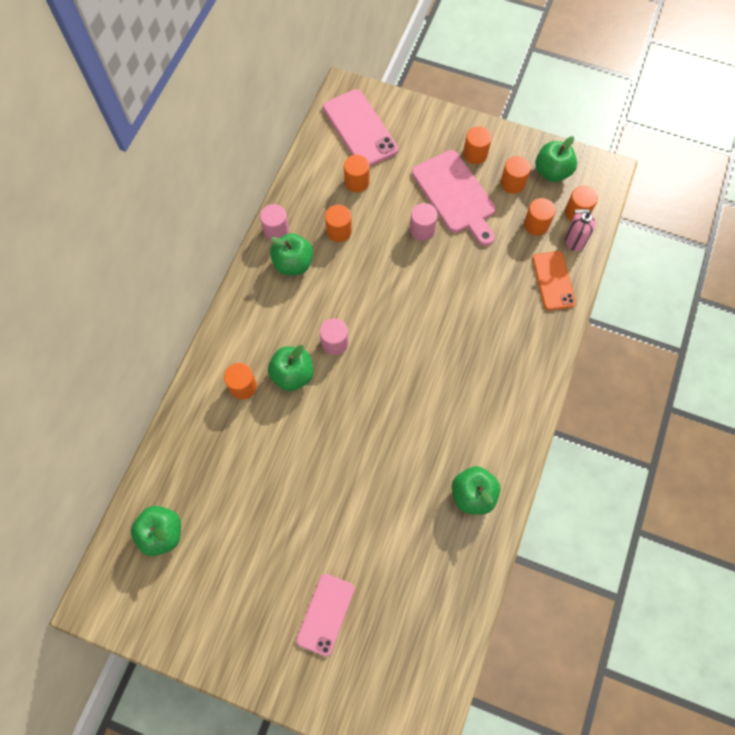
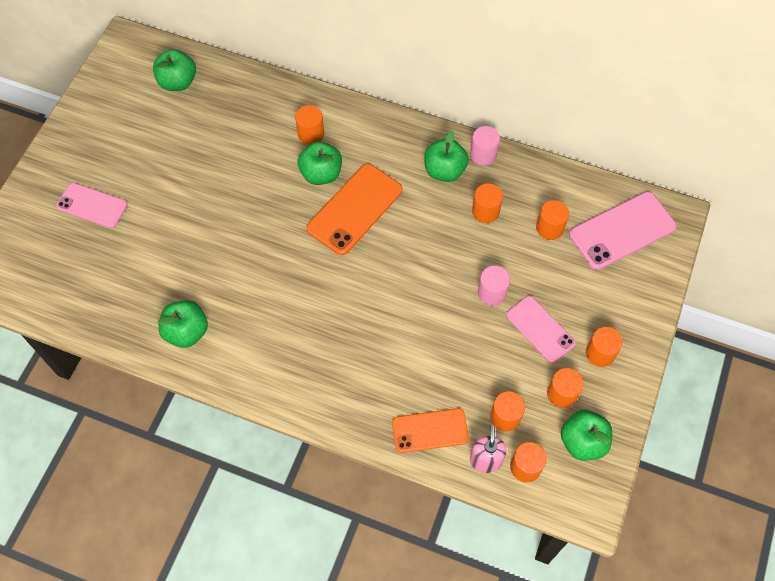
camera: 90 degrees right, 5 degrees down
pink cylinder [320,318,348,355] -> orange phone [307,164,403,255]
pink cutting board [412,150,496,246] -> pink phone [506,296,576,363]

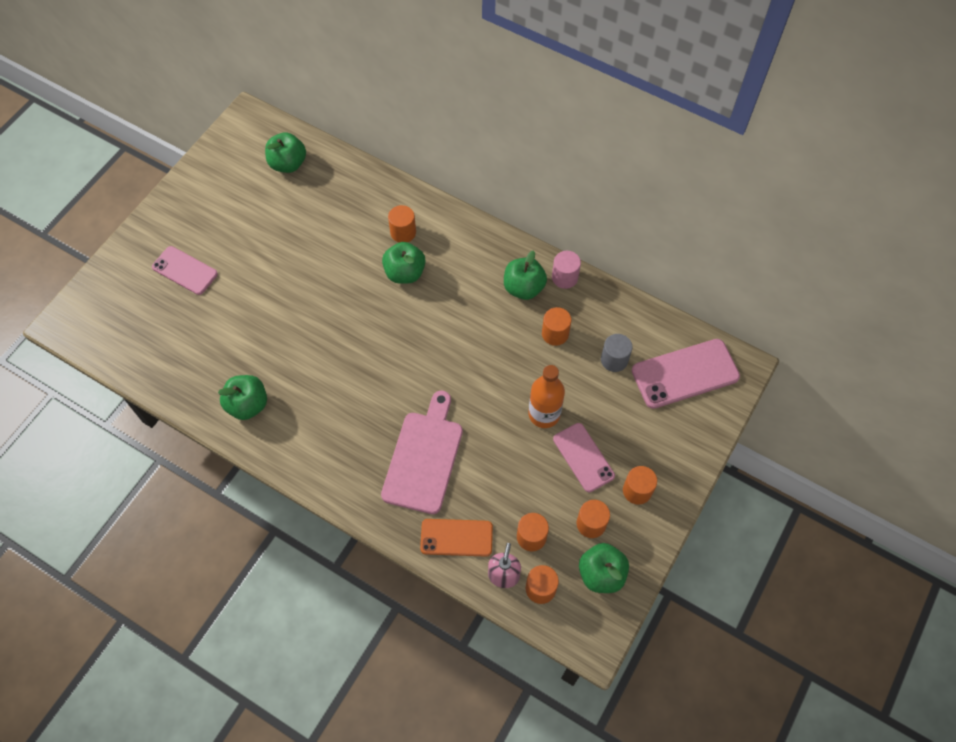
camera: 10 degrees right, 0 degrees up
orange phone [307,164,403,255] -> none
pink cylinder [478,266,510,306] -> orange bottle [528,365,565,428]
orange cylinder [536,200,569,240] -> grey cylinder [601,334,632,372]
none -> pink cutting board [381,391,463,514]

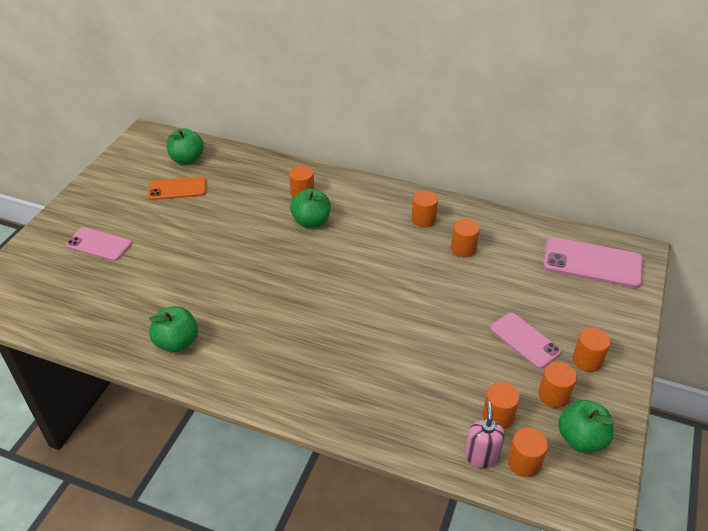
camera: 10 degrees left, 20 degrees down
pink cutting board [381,391,463,514] -> none
orange phone [420,519,493,557] -> orange phone moved to [148,177,206,200]
green apple [504,250,547,300] -> orange cylinder [411,190,438,228]
orange bottle [528,365,565,428] -> none
pink cylinder [552,251,581,289] -> none
grey cylinder [601,334,632,372] -> none
pink phone [632,339,740,409] -> pink phone turned 45 degrees clockwise [543,237,643,288]

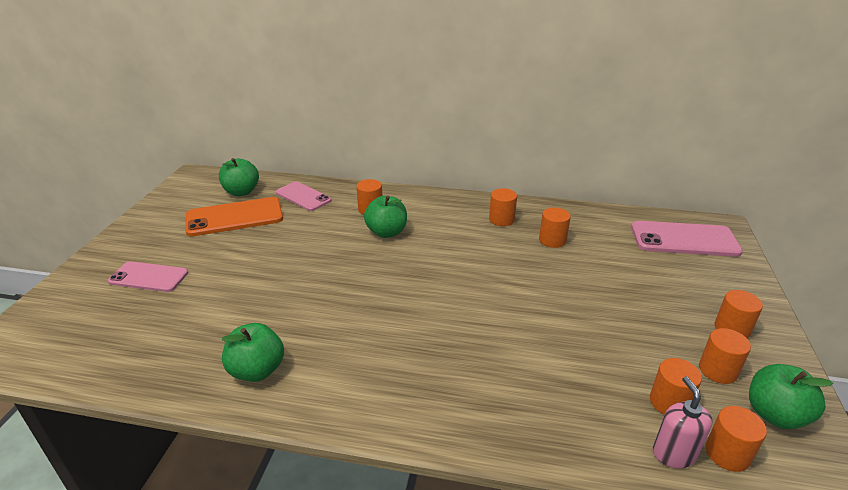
camera: 10 degrees left, 10 degrees down
orange phone [148,177,206,200] -> orange phone [185,197,283,237], size x1.52
pink phone [490,312,562,369] -> pink phone moved to [276,181,332,211]

